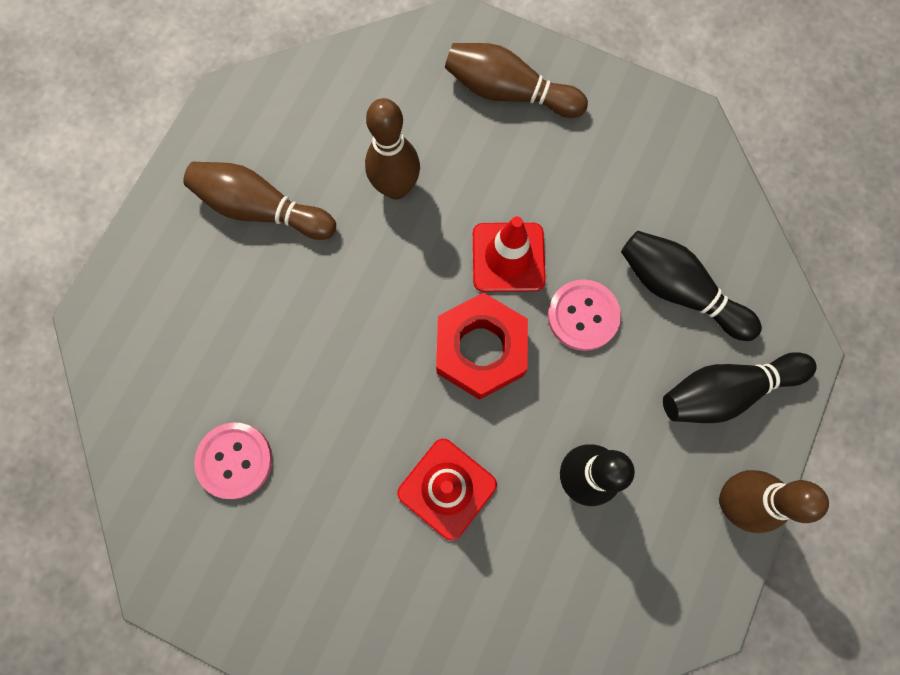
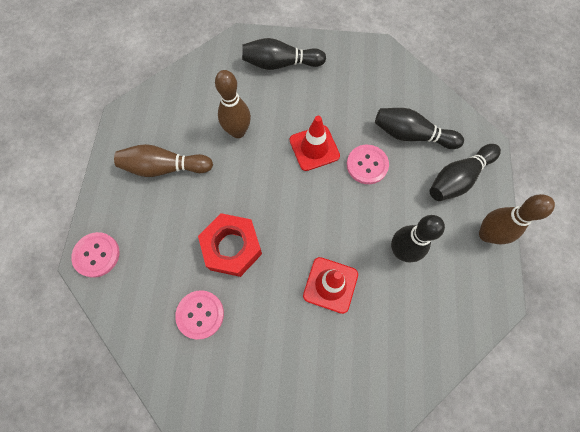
camera: 20 degrees left, 5 degrees down
red nut [436,292,528,400] -> red nut moved to [198,213,262,277]
brown bowling pin [445,43,588,118] -> black bowling pin [242,38,326,70]
none -> pink button [71,232,119,278]

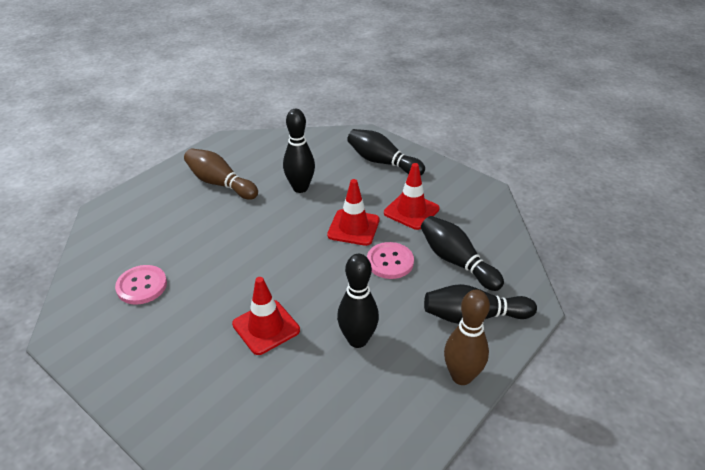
camera: 35 degrees right, 30 degrees down
pink button [71,232,119,278] -> none
red nut [198,213,262,277] -> none
brown bowling pin [215,70,251,138] -> black bowling pin [283,109,315,193]
none -> red traffic cone [384,163,439,230]

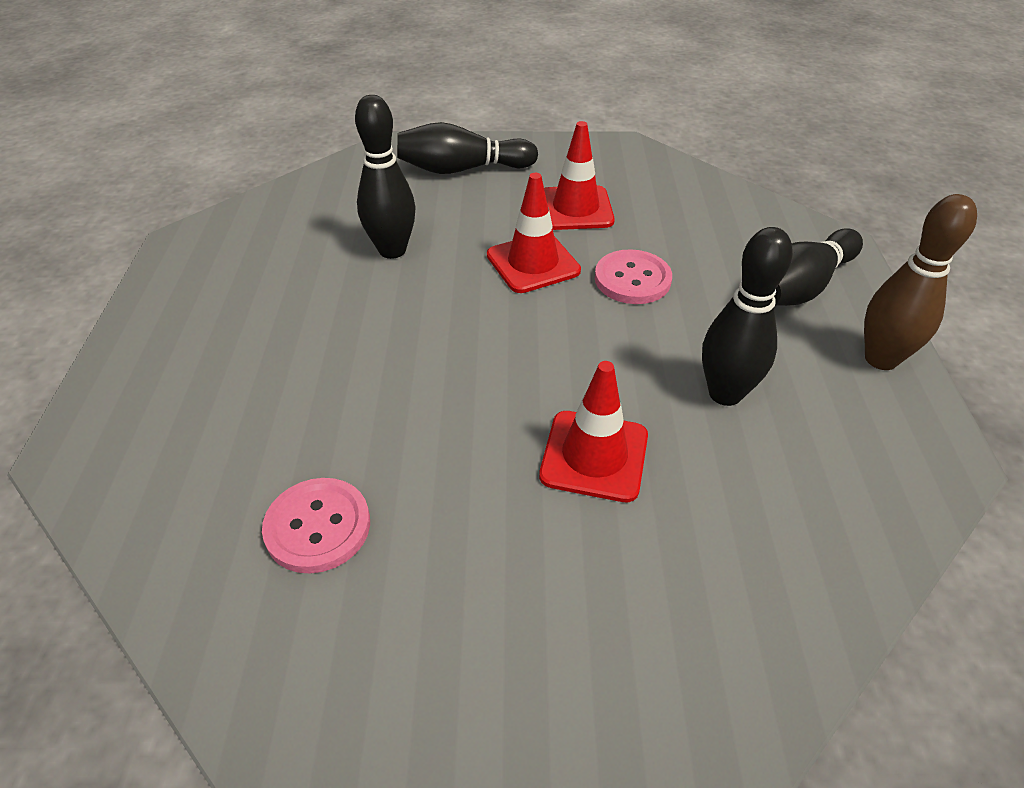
camera: 40 degrees left, 5 degrees up
brown bowling pin [184,148,258,200] -> none
black bowling pin [421,216,504,291] -> none

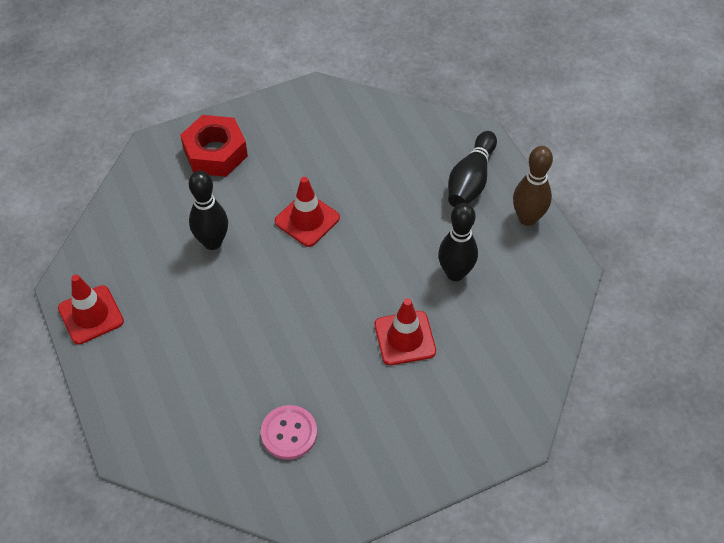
camera: 25 degrees left, 10 degrees up
black bowling pin [397,122,538,174] -> red nut [180,115,248,177]
red traffic cone [544,121,615,230] -> red traffic cone moved to [58,274,124,345]
pink button [595,249,672,304] -> none

